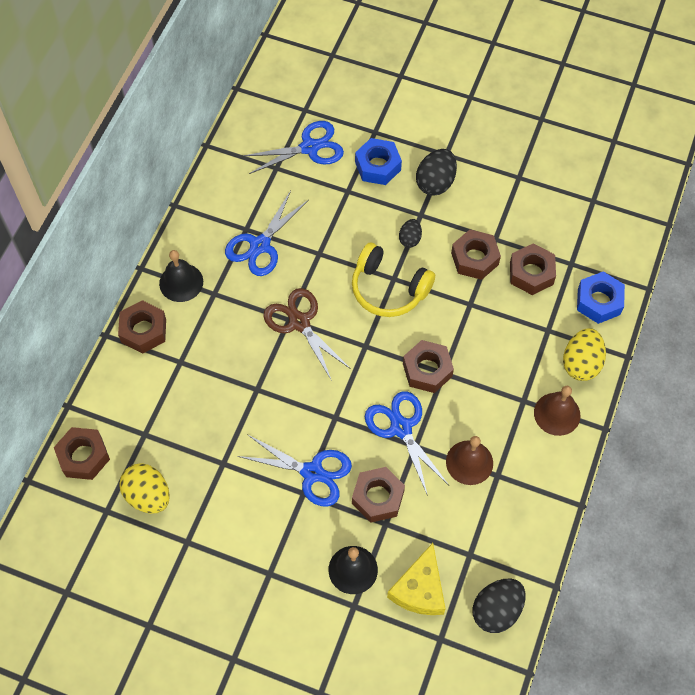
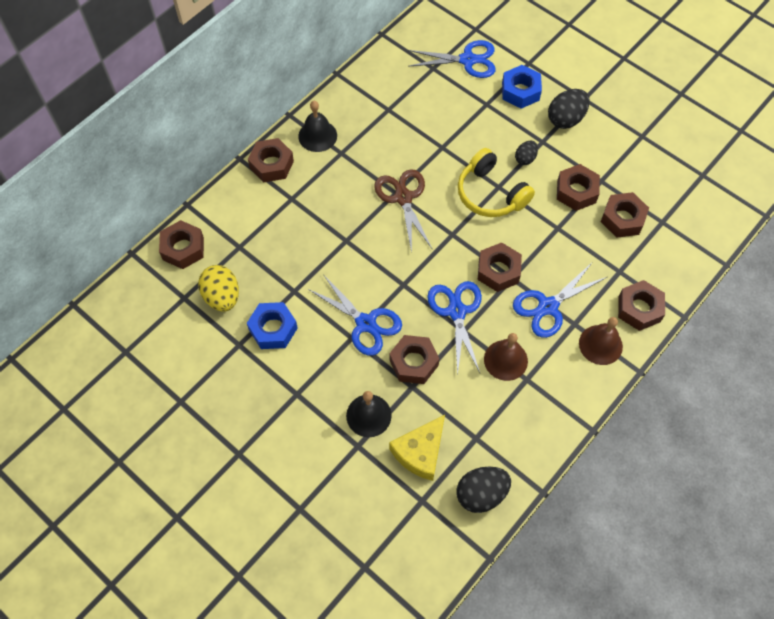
camera: 20 degrees right, 0 degrees up
blue scissors [225,191,309,276] -> blue scissors moved to [513,263,607,338]
yellow egg [563,328,606,381] -> brown nut [618,280,665,331]
blue nut [577,272,625,324] -> blue nut moved to [247,302,298,349]

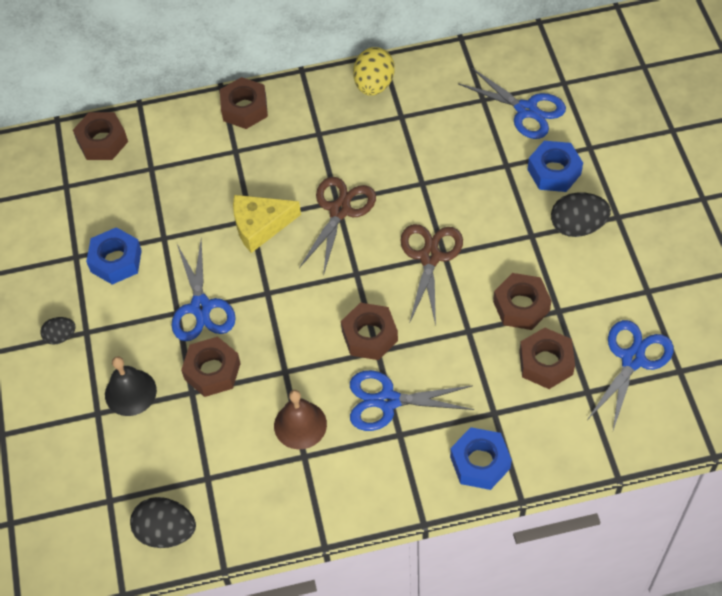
camera: 40 degrees right, 5 degrees down
yellow egg [198,265,239,312] -> yellow egg moved to [353,47,395,96]
black bell [298,101,337,152] -> none
yellow cheese [389,415,445,481] -> yellow cheese moved to [233,195,301,253]
blue scissors [427,281,482,376] -> blue scissors moved to [587,320,674,430]
yellow headphones [458,148,535,217] -> brown scissors [400,224,463,326]
black egg [515,141,538,165] -> black egg moved to [40,317,76,345]
brown bell [579,317,623,365] -> none
brown nut [618,280,665,331] -> blue nut [450,427,512,490]

